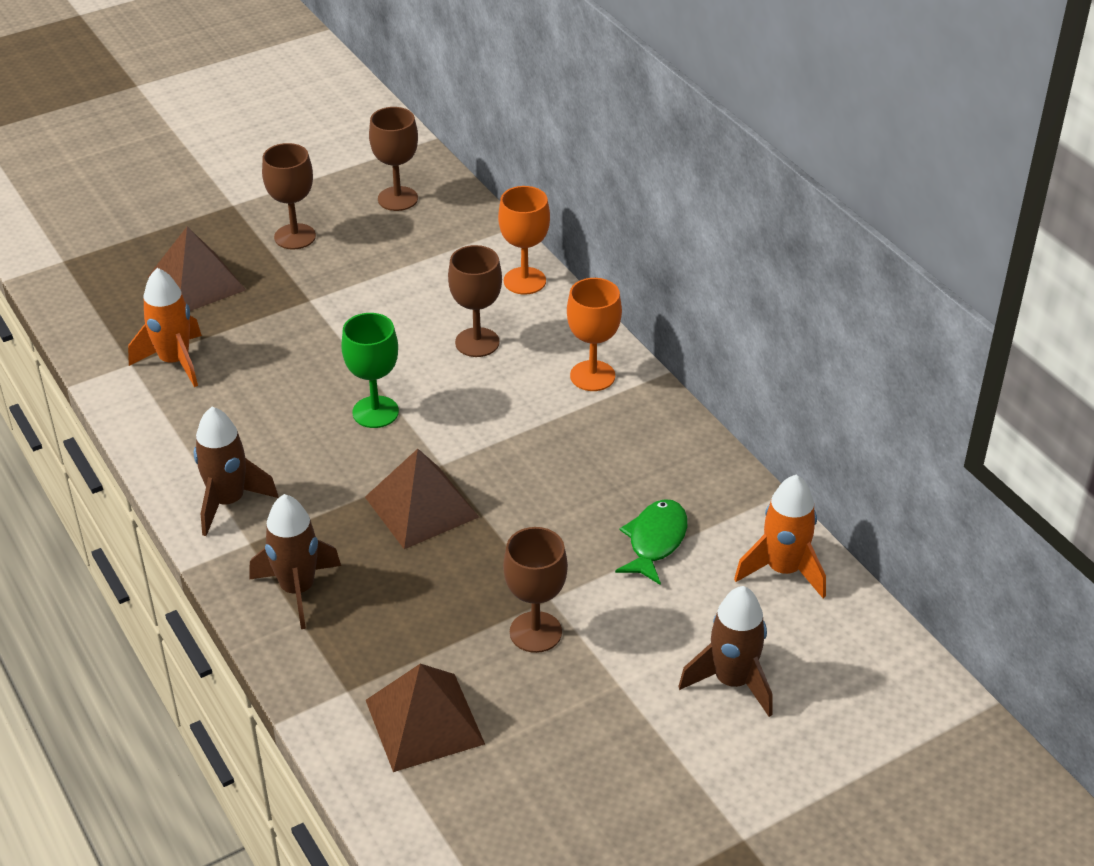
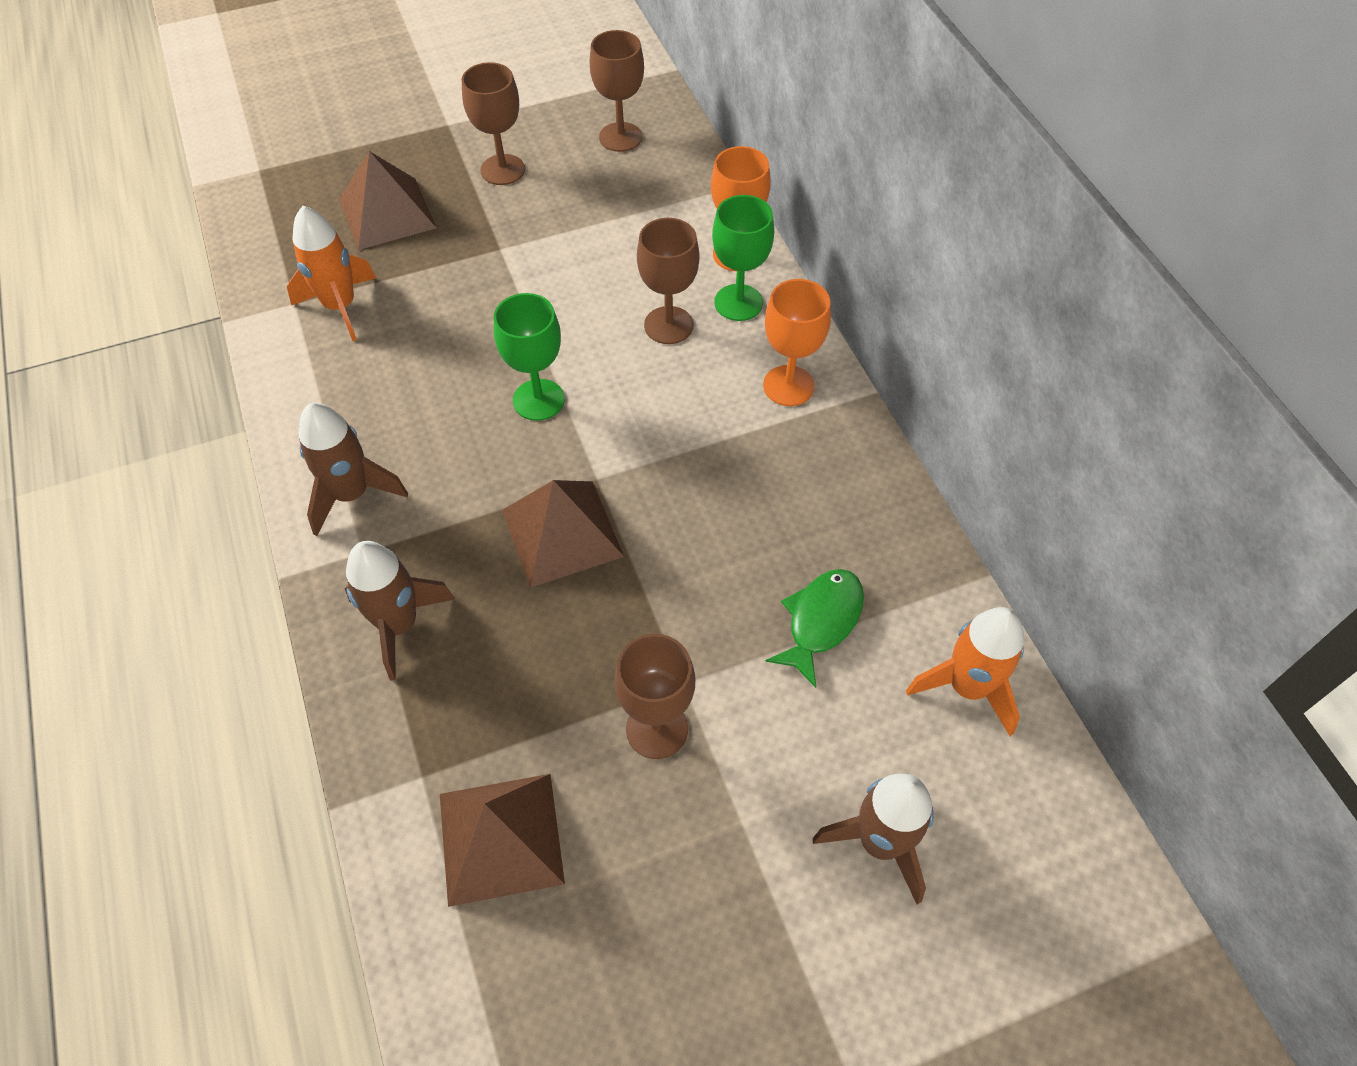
camera: 10 degrees right, 15 degrees up
none -> green goblet [712,195,774,321]

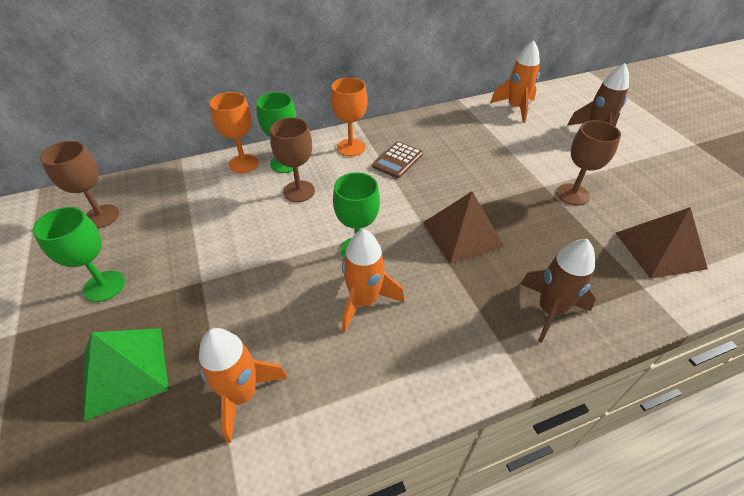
camera: 90 degrees left, 10 degrees down
brown rocket [298,403,408,536] -> none
brown pyramid [339,151,436,250] -> green pyramid [84,328,169,421]
brown goblet [462,62,525,185] -> green goblet [33,207,125,302]
green fish [765,569,864,688] -> none
none -> orange rocket [342,229,405,332]
none -> brown calculator [372,141,423,178]

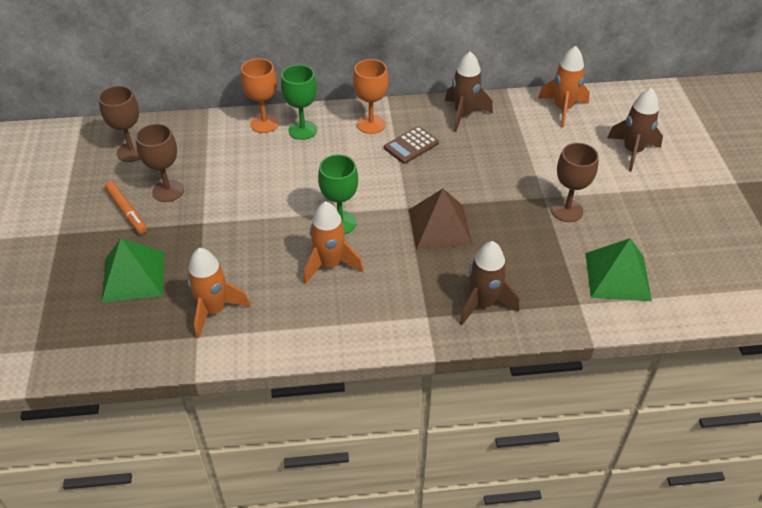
camera: 15 degrees right, 0 degrees up
green goblet [33,207,125,302] -> orange marker [105,181,147,234]
brown goblet [270,118,315,202] -> brown goblet moved to [136,124,184,202]
brown pyramid [616,207,708,279] -> green pyramid [585,238,652,301]
none -> brown rocket [445,51,493,132]

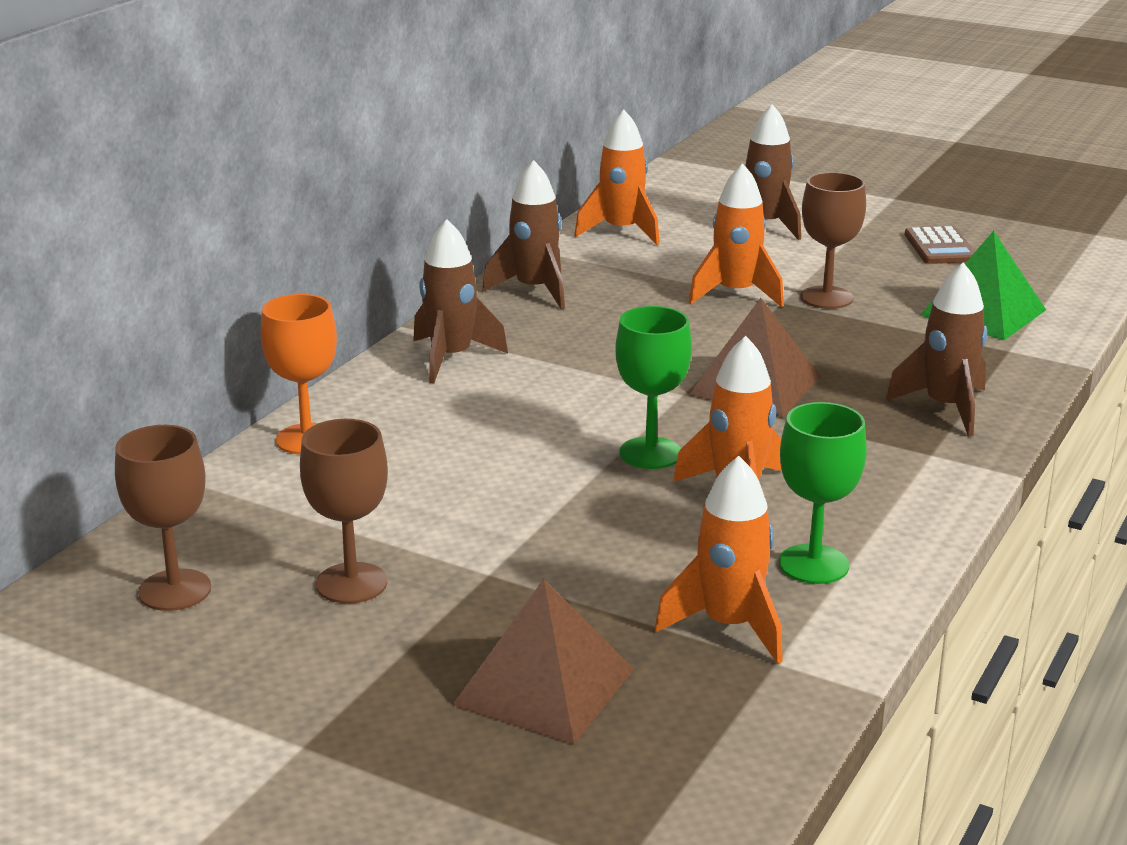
camera: 55 degrees left, 20 degrees down
green pyramid [101,238,165,303] -> brown pyramid [452,579,634,744]
orange marker [105,181,147,234] -> none
green goblet [281,65,317,140] -> green goblet moved to [779,402,867,584]
orange goblet [353,59,389,134] -> brown rocket [413,219,508,383]
brown calculator [384,126,439,164] -> brown calculator moved to [905,226,975,264]
none -> orange rocket [689,163,784,307]

